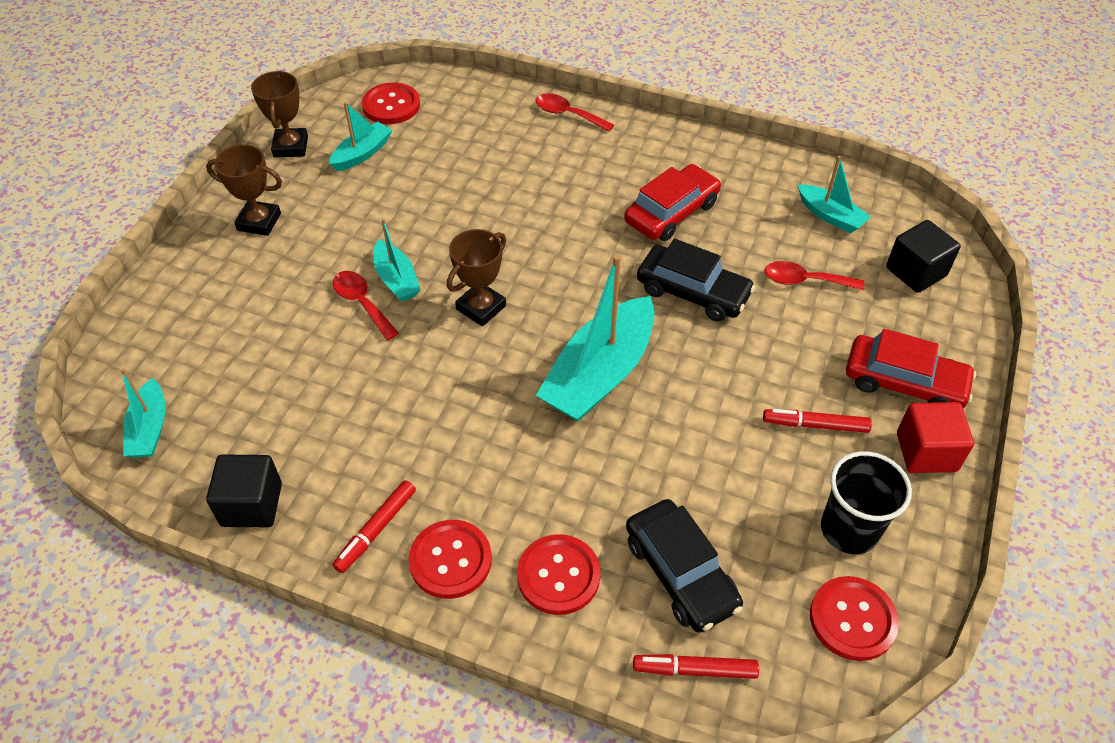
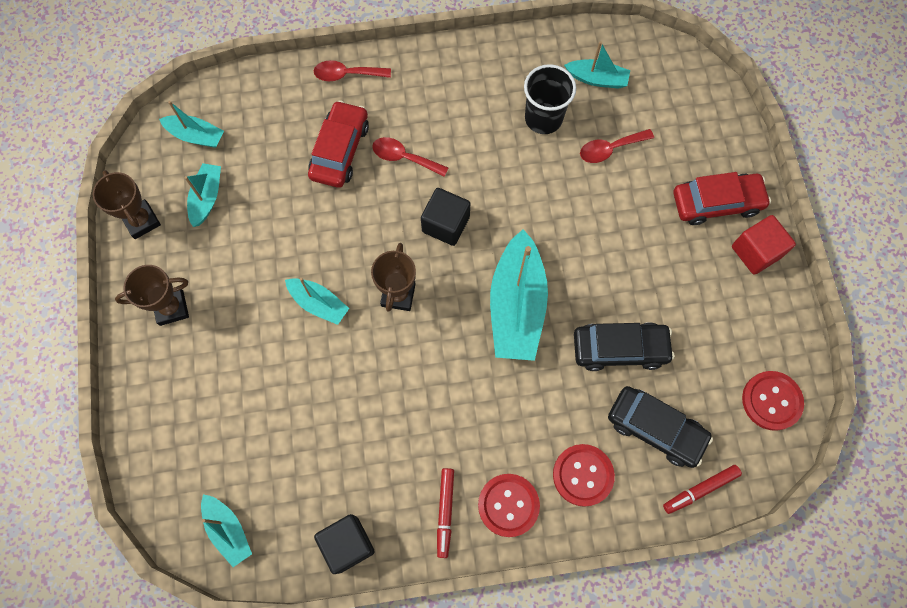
camera: 30 degrees left, 20 degrees up
red spoon [333,271,399,340] -> red spoon moved to [372,137,448,177]
red button [362,82,420,124] -> turquoise boat [159,101,224,148]
red car [624,164,721,241] -> red car moved to [308,100,369,188]
black car [637,239,755,321] -> black car moved to [574,322,674,371]
red marker [763,409,872,433] -> none
black cup [821,451,912,554] -> black cup moved to [524,64,576,134]
black cube [886,220,961,293] -> black cube moved to [421,188,470,246]

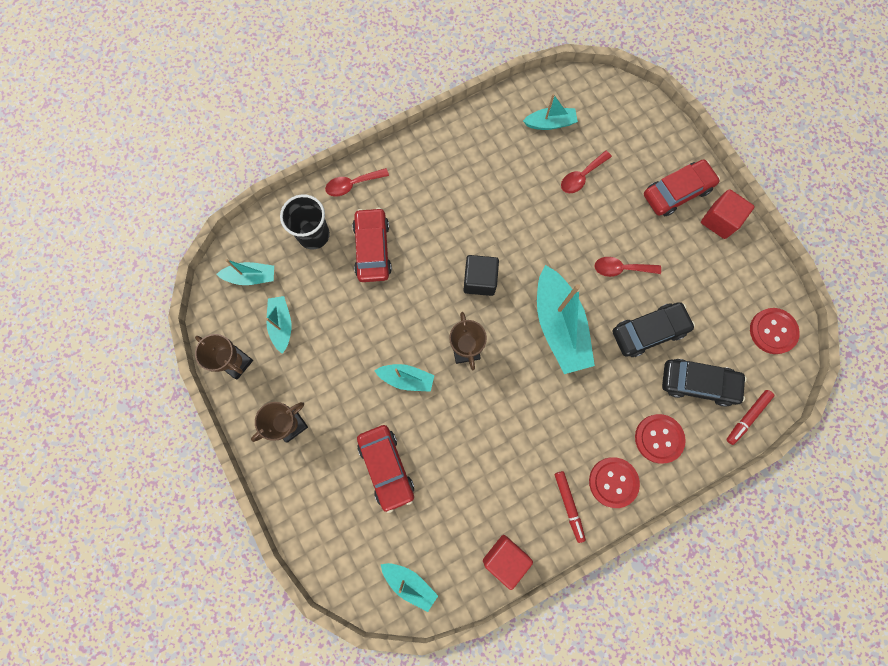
camera: 20 degrees left, 5 degrees up
black cube [314,514,375,574] -> red cube [483,535,533,590]
red spoon [372,137,448,177] -> red spoon moved to [594,257,661,277]
black cup [524,64,576,134] -> black cup moved to [280,194,330,250]
none -> red car [357,425,414,513]

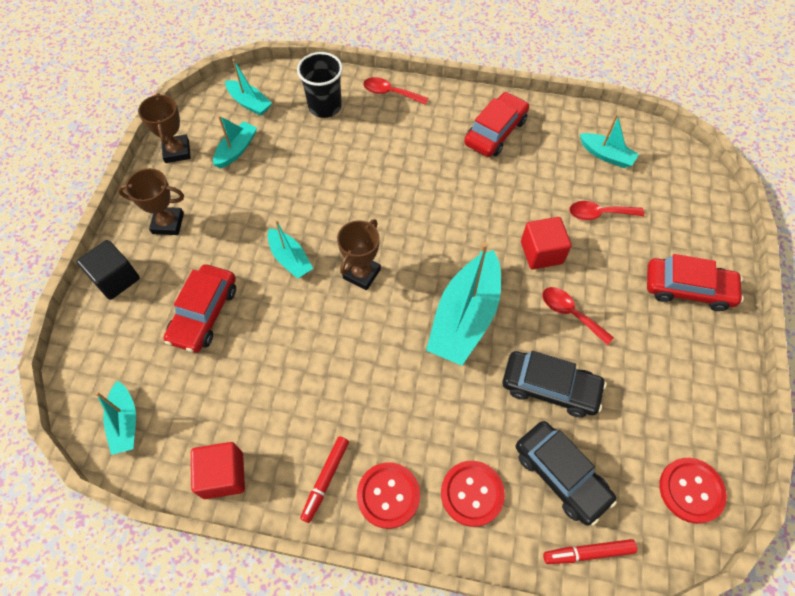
camera: 40 degrees right, 15 degrees down
red car [352,208,392,282] -> red car moved to [464,92,529,157]
black cube [463,255,499,296] -> black cube moved to [77,240,140,300]
red cube [701,189,754,239] -> red cube moved to [521,217,572,270]

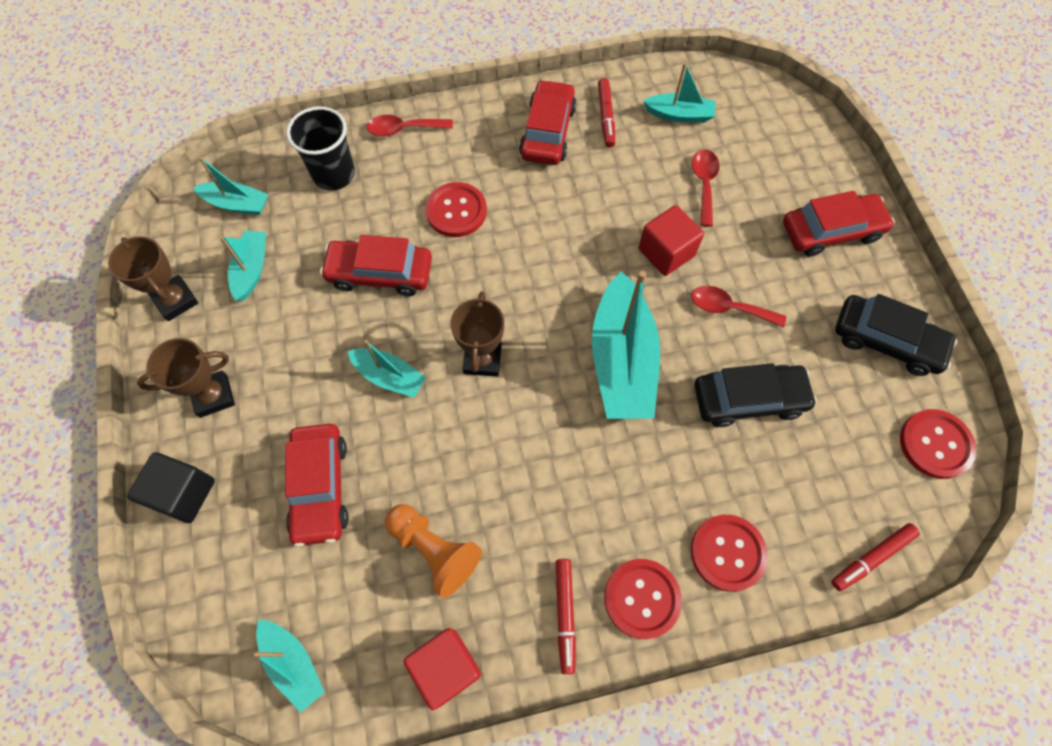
camera: 25 degrees left, 5 degrees up
black car [516,421,617,526] -> black car moved to [835,294,957,376]
red spoon [569,201,644,220] -> red spoon turned 120 degrees clockwise [692,149,720,227]
none -> red car [320,235,432,296]
none -> orange pawn [385,504,482,598]
none -> red button [425,182,487,237]
none -> red marker [598,78,615,148]

